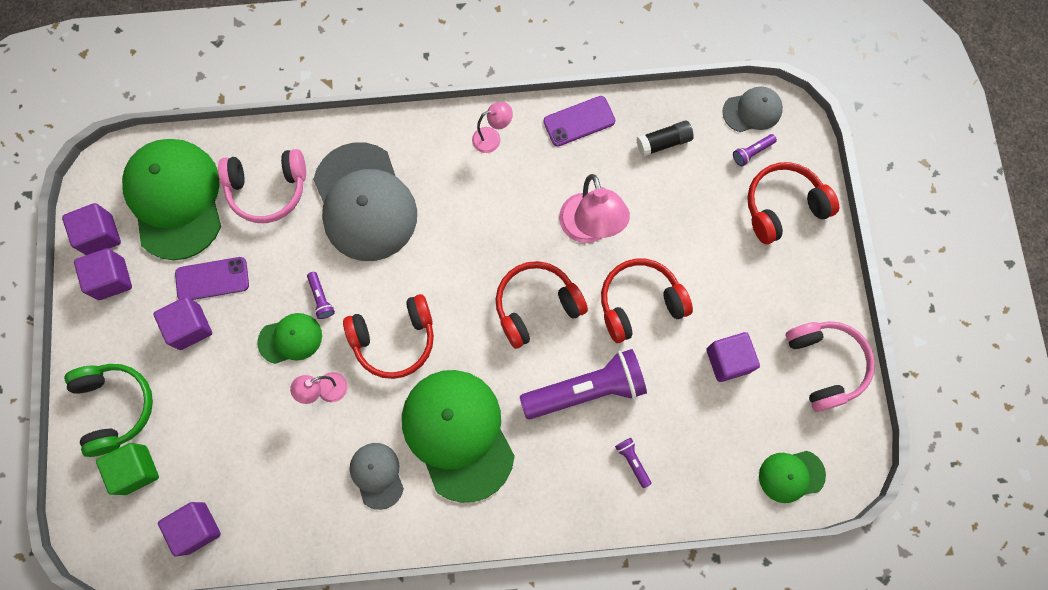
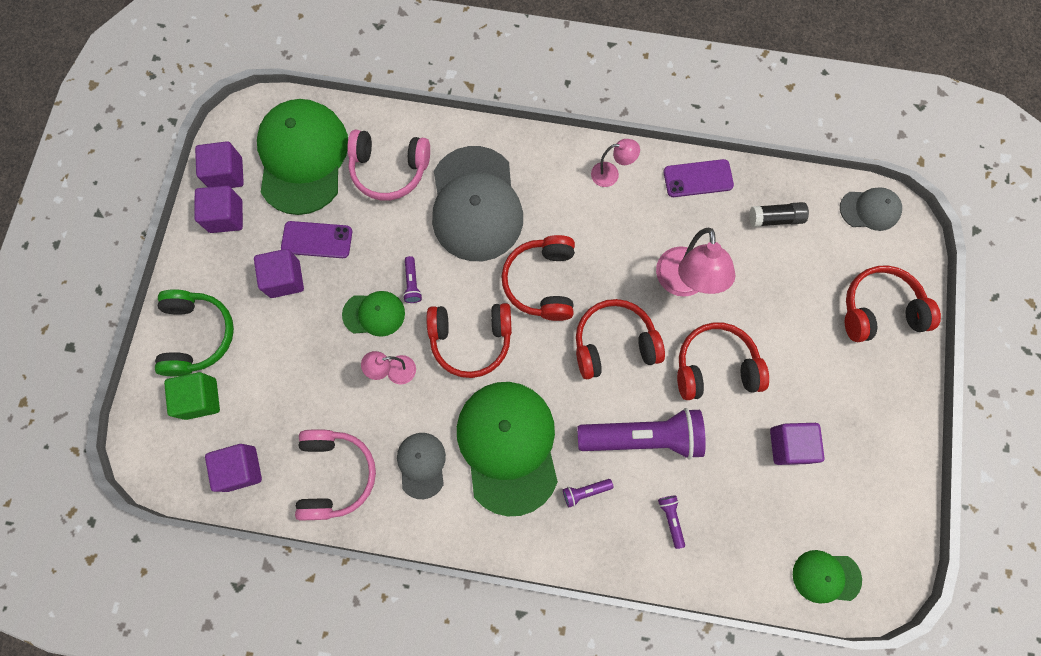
camera: 15 degrees right, 0 degrees up
purple flashlight [733,134,777,166] -> purple flashlight moved to [563,479,614,507]
pink headphones [786,321,875,412] -> pink headphones moved to [295,429,376,520]
none -> red headphones [501,235,575,321]

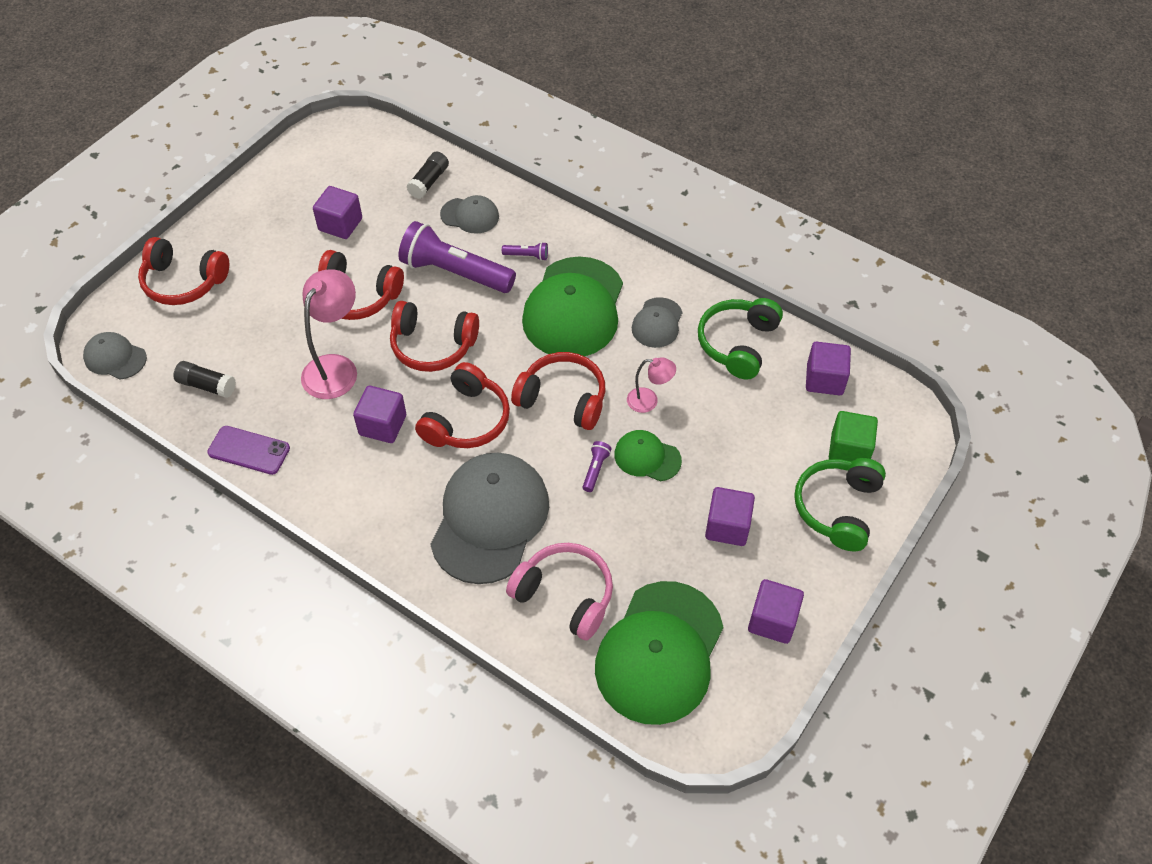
camera: 155 degrees left, 20 degrees down
purple cube [195,141,244,188] -> purple cube moved to [353,386,406,443]
purple phone [281,221,352,258] -> none
pink headphones [295,429,376,520] -> green headphones [698,298,783,380]
pink lamp [591,139,640,187] -> none
purple flashlight [658,496,685,549] -> grey cap [440,195,499,234]
green cap [793,550,862,603] -> none
none -> black glue stick [407,152,449,199]

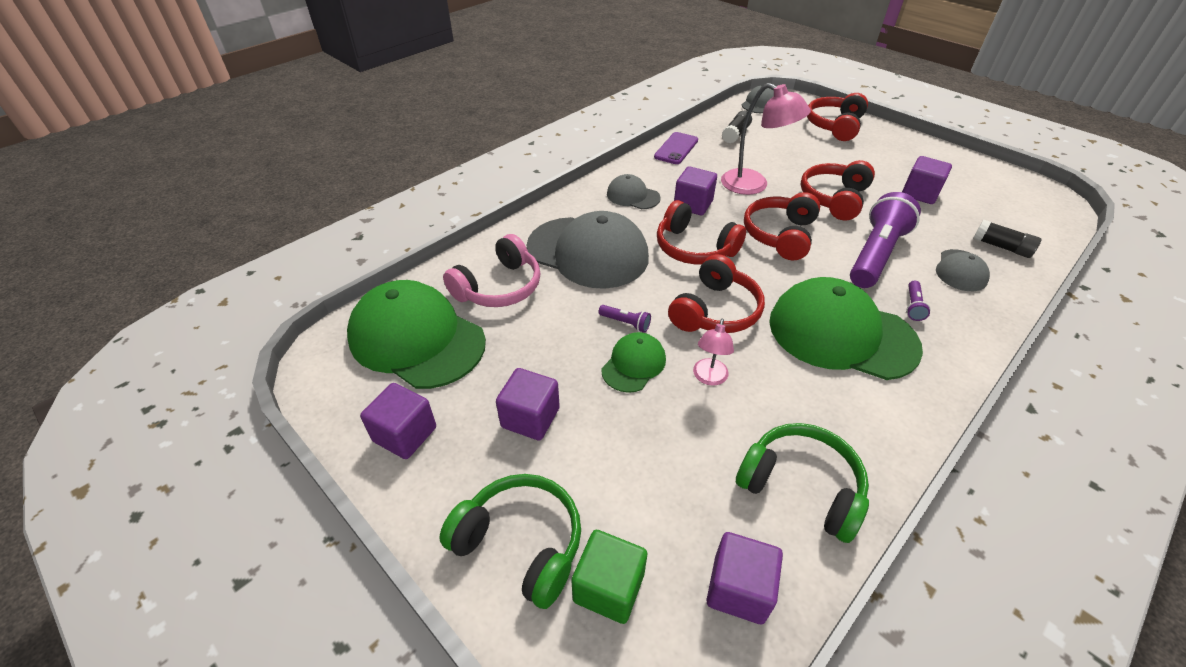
camera: 100 degrees right, 10 degrees down
grey cap [632,297,682,348] -> grey cap moved to [607,174,660,209]

